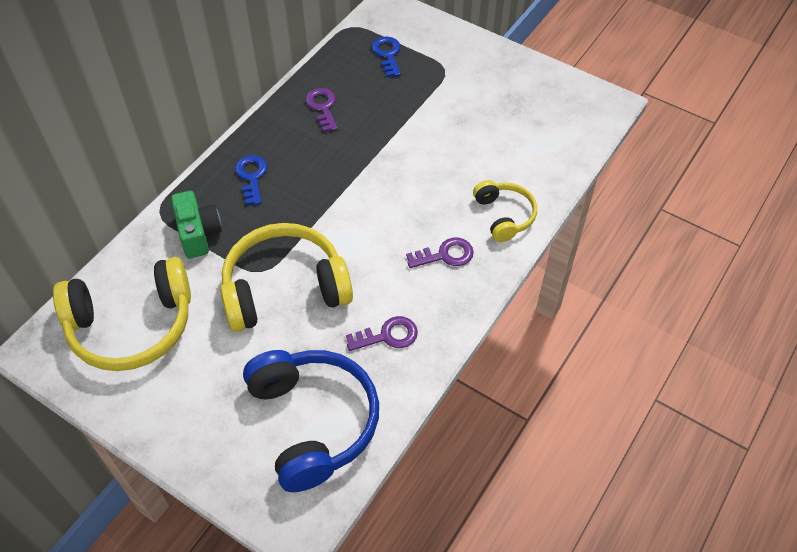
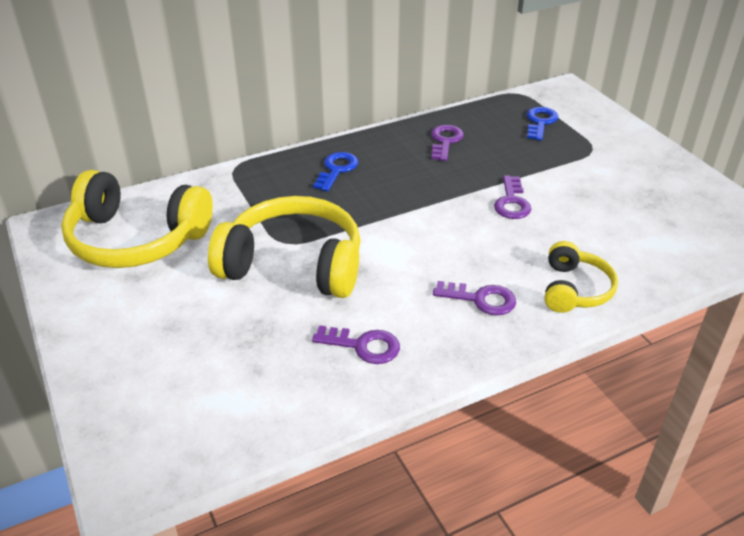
camera: 30 degrees right, 15 degrees down
green camera [171,191,222,258] -> none
blue headphones [243,350,379,492] -> none
none -> purple key [494,175,531,219]

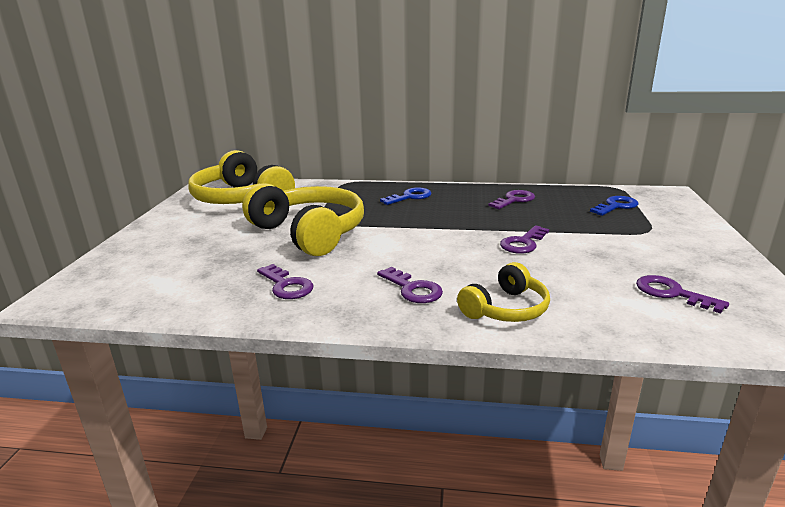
camera: 35 degrees right, 15 degrees down
none -> purple key [636,275,729,313]

